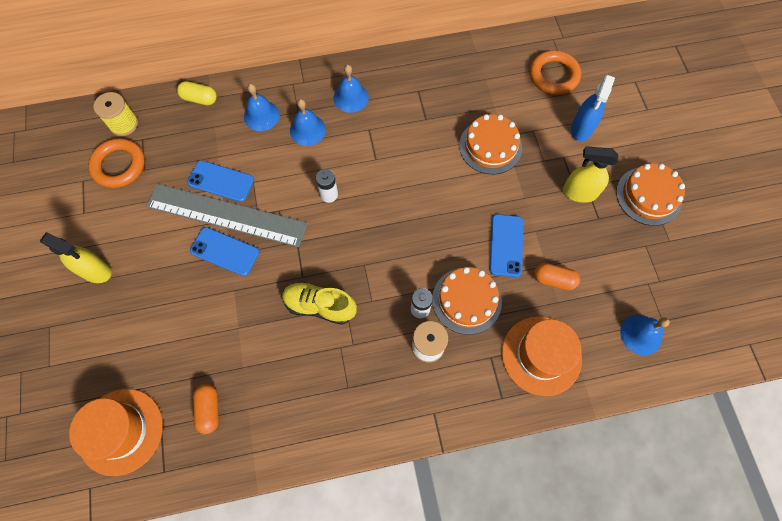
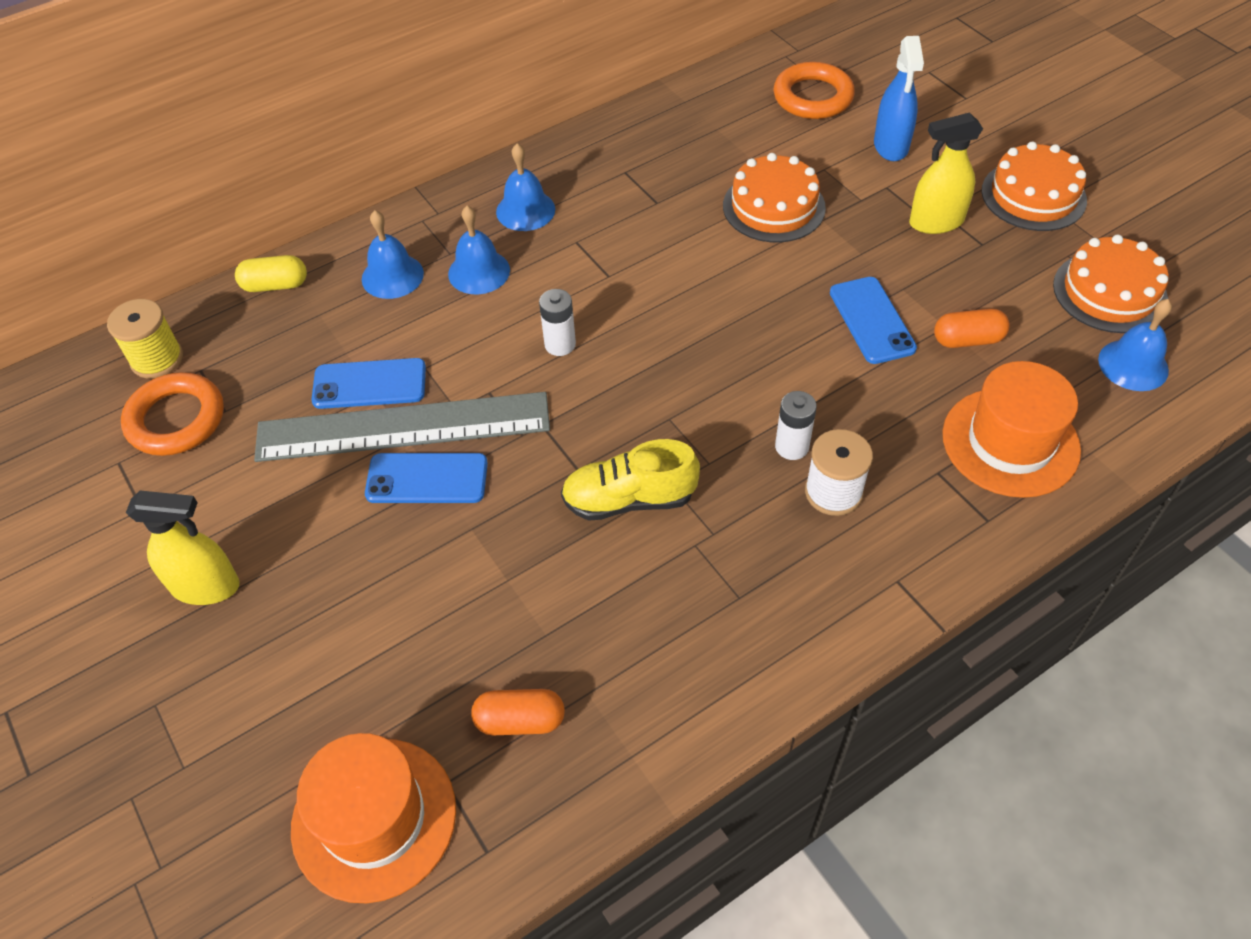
camera: 20 degrees left, 15 degrees down
orange capsule [193,384,219,434] -> orange capsule turned 60 degrees counterclockwise [471,689,565,735]
orange cake [432,267,502,335] -> orange cake moved to [1053,235,1169,333]

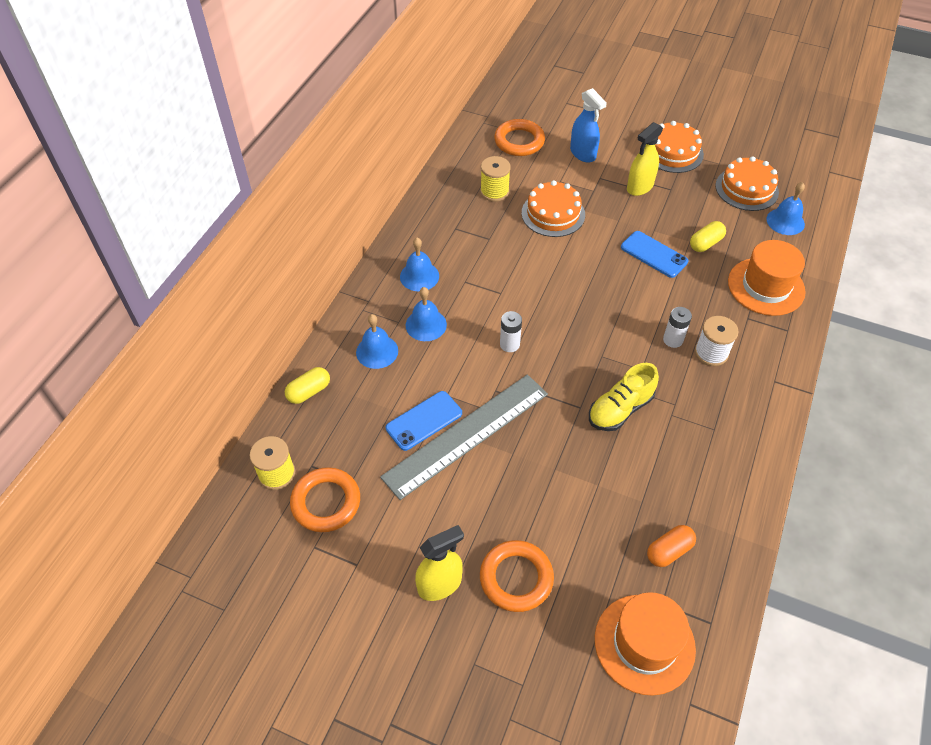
camera: 35 degrees left, 0 degrees up
blue phone [365,453,488,503] -> none
orange capsule [934,309,1010,348] -> yellow capsule [690,221,726,252]
none -> yellow spool [480,156,511,202]
none -> orange ring [480,540,554,612]

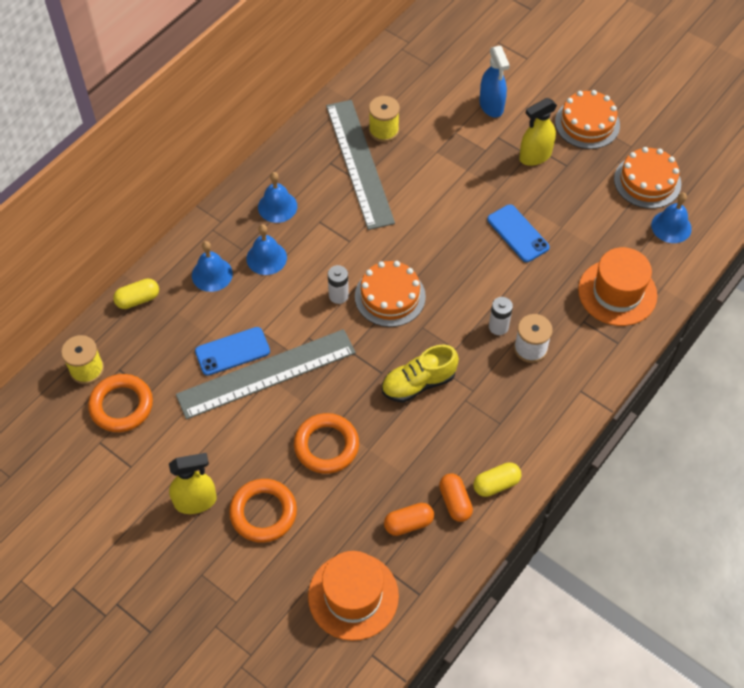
camera: 15 degrees right, 5 degrees up
orange ring [494,119,545,156] -> orange ring moved to [294,413,359,474]
orange cake [522,180,585,237] -> orange cake moved to [355,261,426,327]
yellow capsule [690,221,726,252] -> yellow capsule moved to [474,462,521,497]
none -> grey ruler [326,100,395,230]
none -> orange capsule [439,473,473,522]

